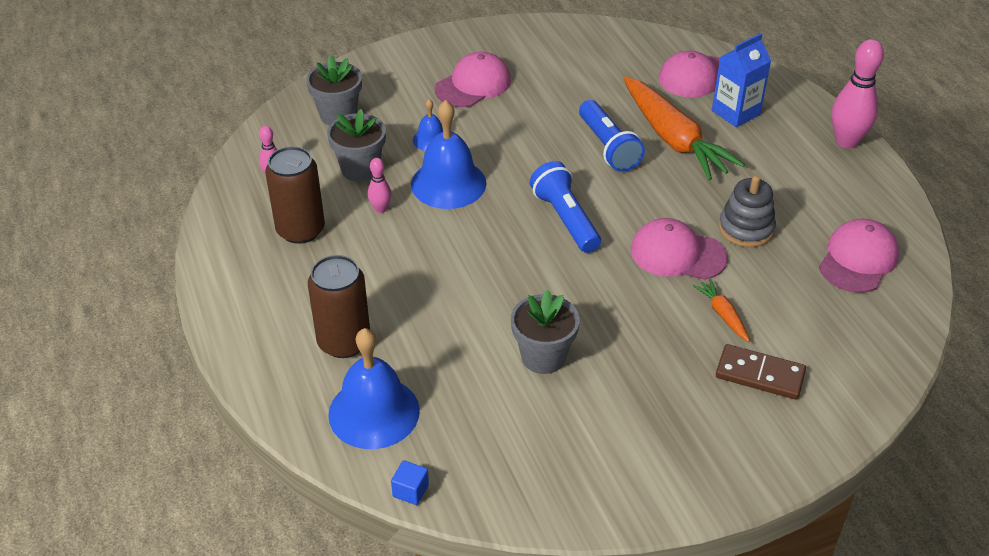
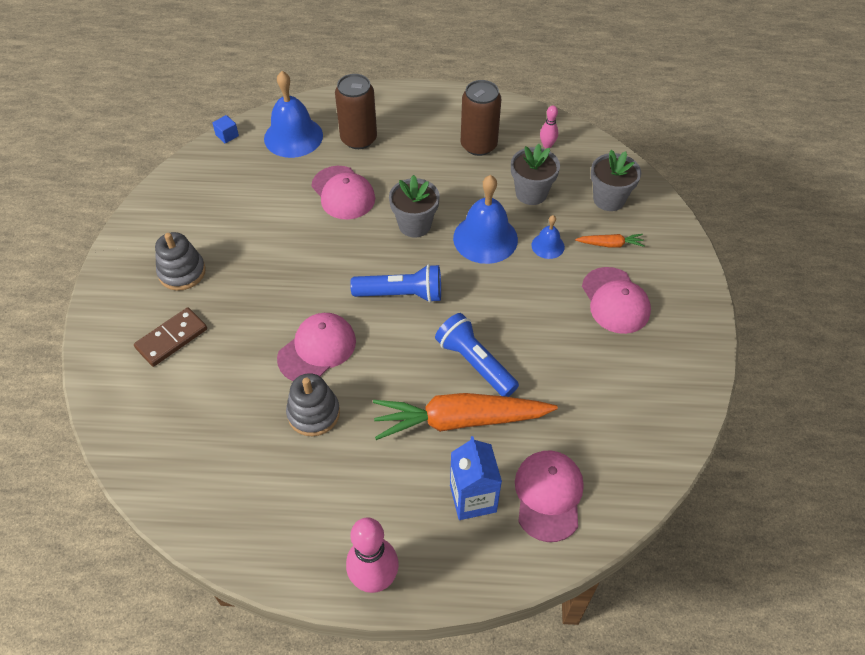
camera: 115 degrees right, 10 degrees up
pink bowling pin [368,158,391,213] -> none
grey flower pot [511,290,580,374] -> grey flower pot moved to [389,175,440,238]
blue flashlight [579,100,645,172] -> blue flashlight turned 45 degrees clockwise [435,313,519,397]
orange carrot [693,279,750,342] -> orange carrot moved to [575,234,645,248]
pink cap [819,219,899,293] -> pink cap moved to [311,166,375,219]
none -> grey stacking toy [155,232,206,291]

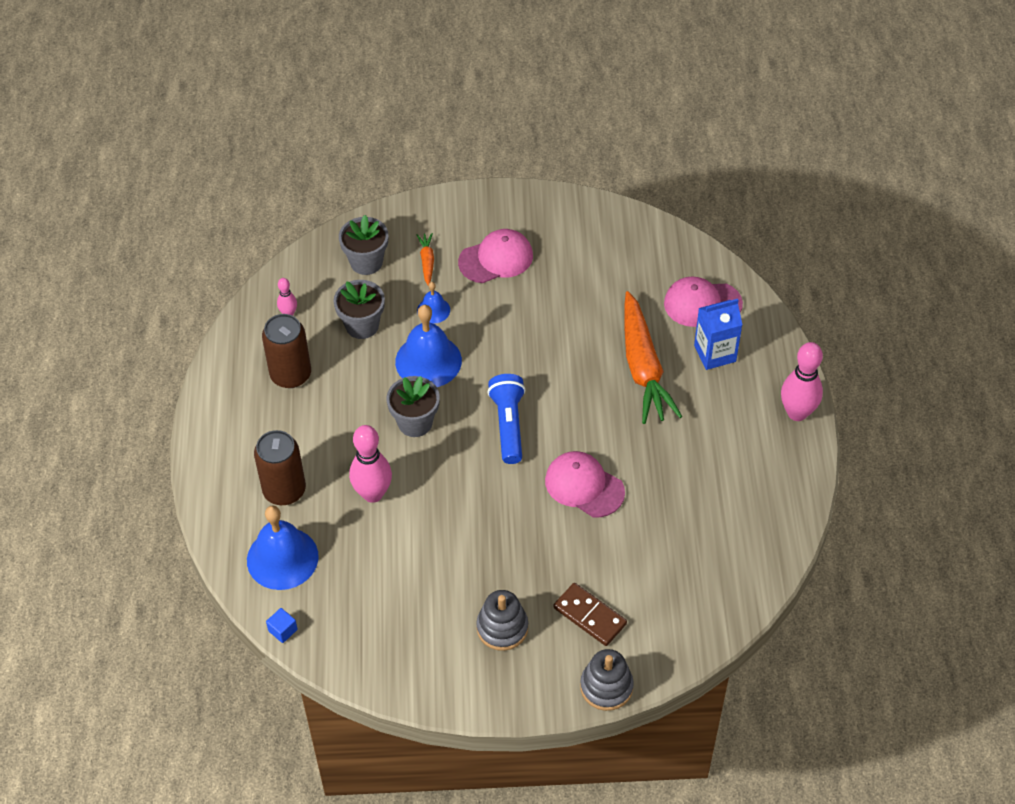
camera: 95 degrees left, 0 degrees up
grey stacking toy [286,373,340,436] -> grey stacking toy moved to [580,649,634,711]
pink cap [311,166,375,219] -> pink bowling pin [349,425,392,503]
blue flashlight [435,313,519,397] -> none

